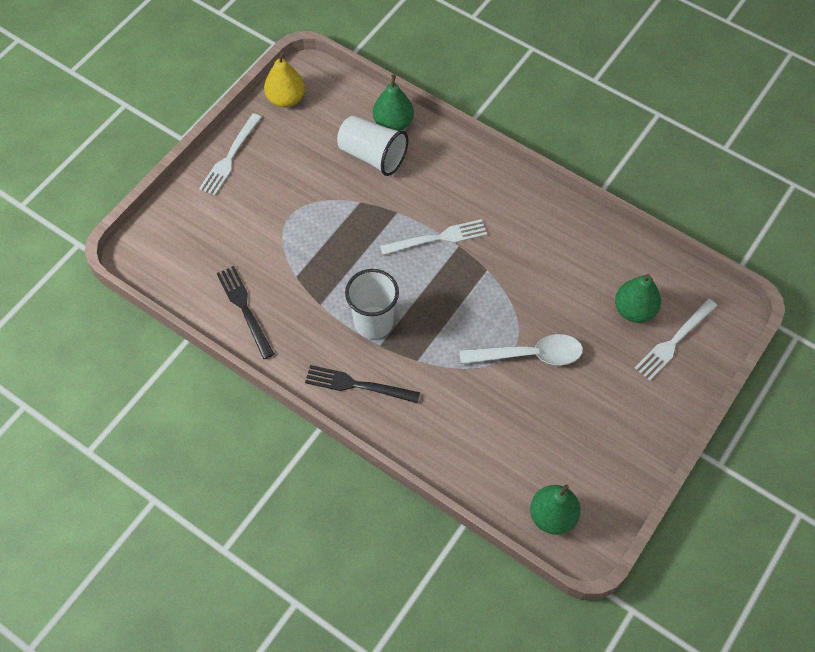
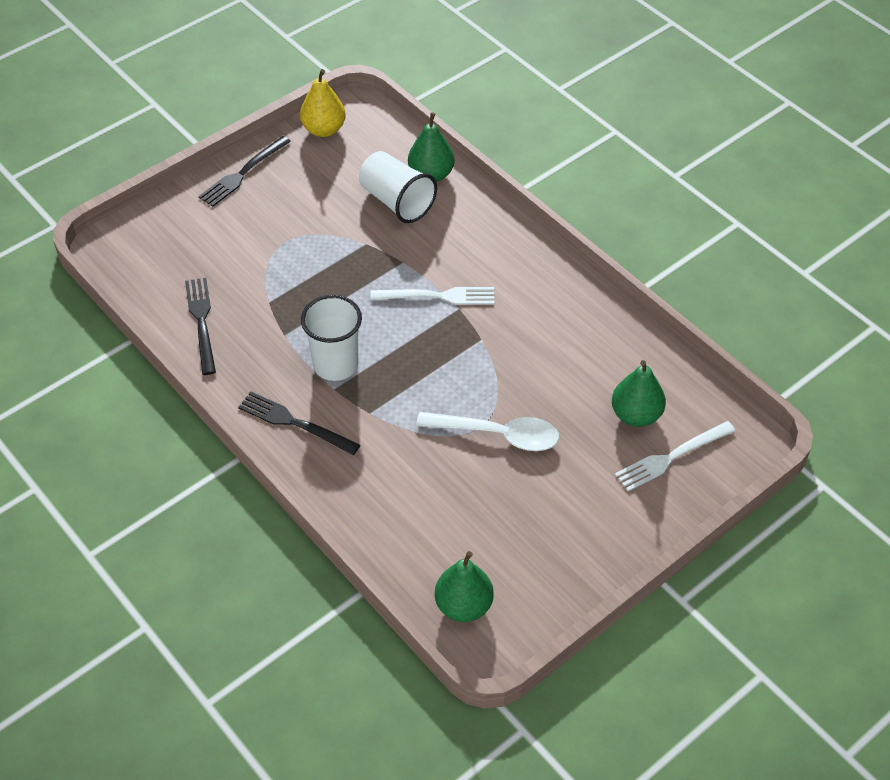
camera: 15 degrees right, 10 degrees down
white fork [199,113,262,196] -> black fork [199,136,291,207]

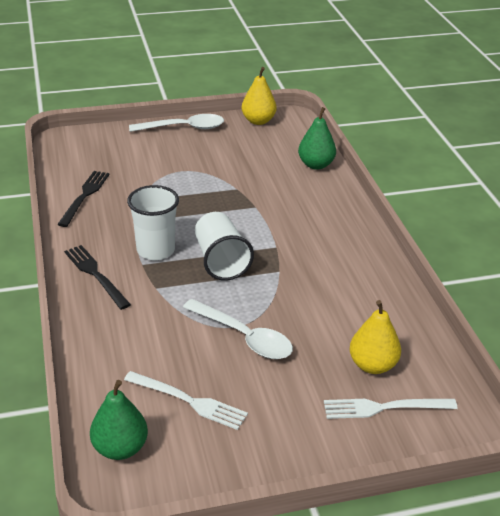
camera: 25 degrees right, 15 degrees down
black fork [199,136,291,207] -> white spoon [129,114,224,132]
white cup [359,151,437,223] -> white cup moved to [195,212,254,281]
white fork [371,287,495,305] -> white fork moved to [124,371,248,430]
green pear [612,360,666,427] -> yellow pear [350,300,401,374]

